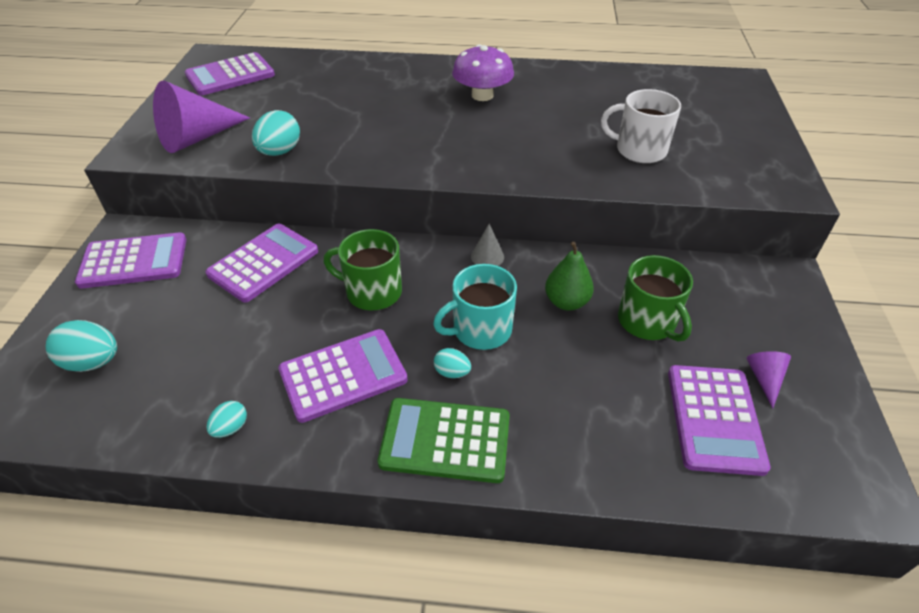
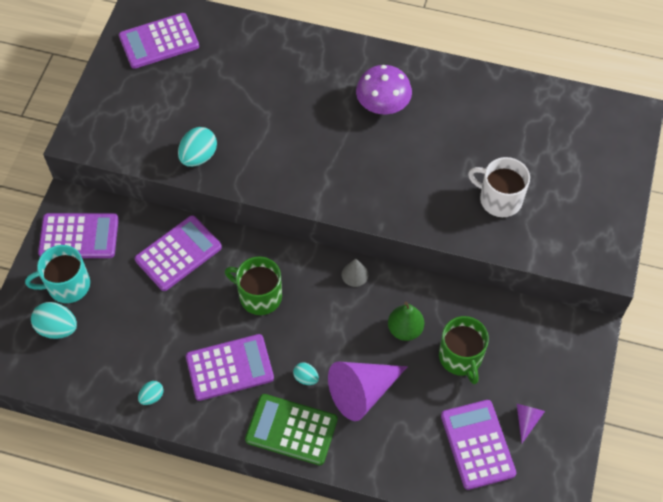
camera: 10 degrees right, 15 degrees up
purple cone [153,80,250,153] -> purple cone moved to [328,362,408,421]
turquoise mug [433,264,517,350] -> turquoise mug moved to [25,245,90,303]
purple calculator [668,365,771,476] -> purple calculator turned 150 degrees clockwise [441,400,516,490]

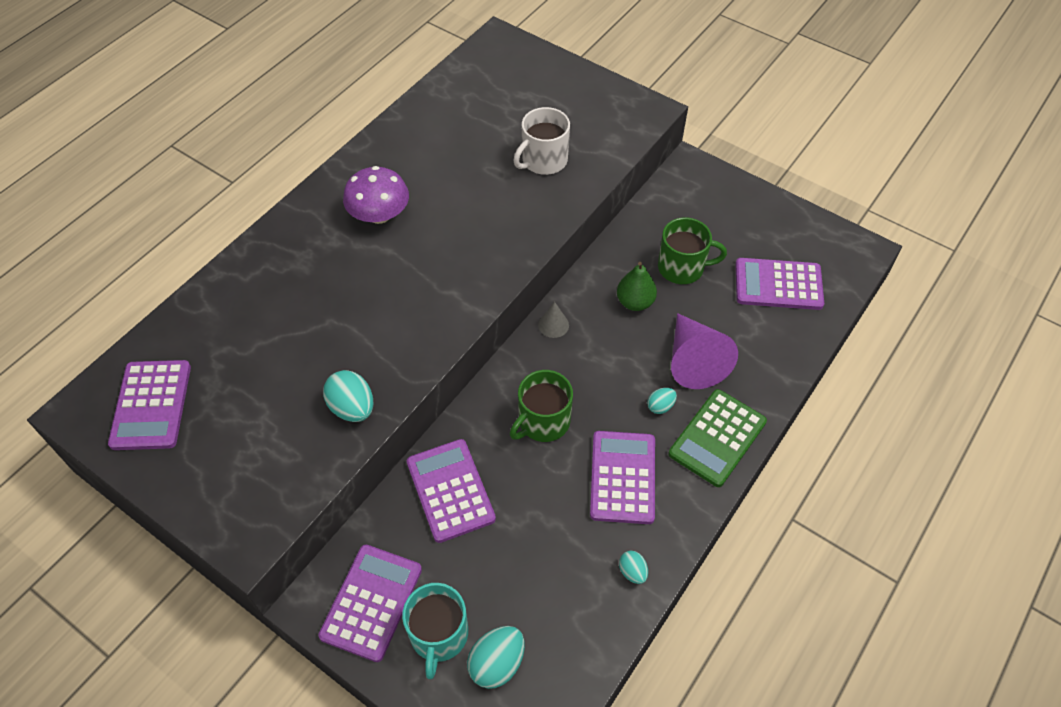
camera: 70 degrees left, 5 degrees down
purple cone [517,404,545,443] -> none

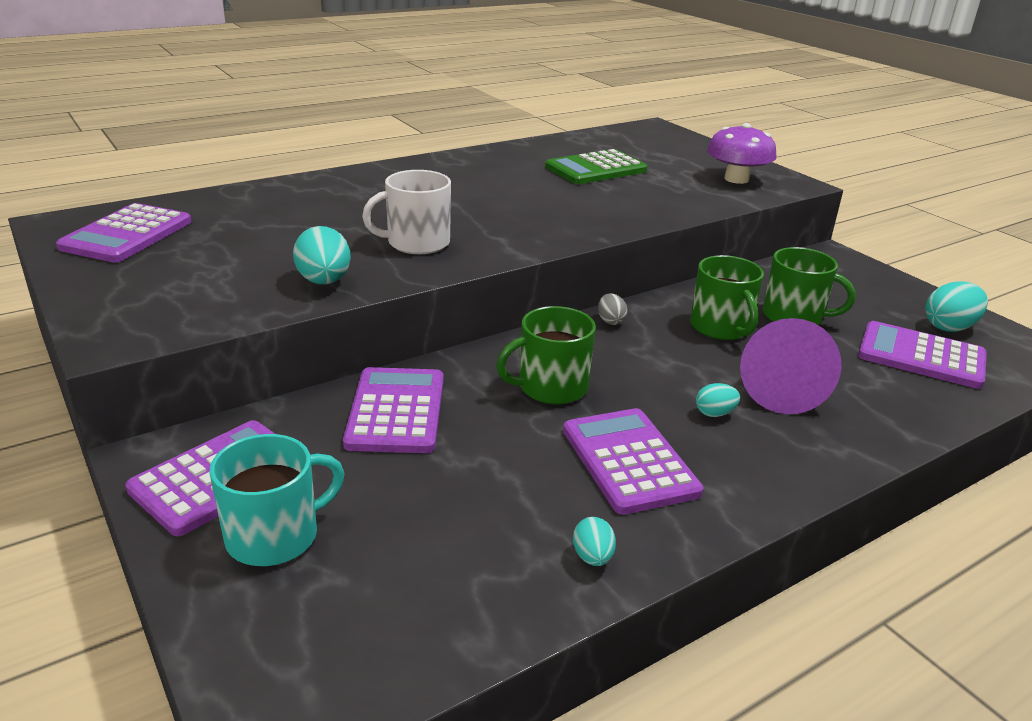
camera: 20 degrees right, 25 degrees down
purple mushroom [343,166,409,224] -> purple mushroom moved to [707,123,776,184]
turquoise mug [402,583,468,679] -> turquoise mug turned 150 degrees counterclockwise [210,434,345,566]
turquoise egg [467,626,525,689] -> turquoise egg moved to [925,282,988,332]
white mug [513,107,570,175] -> white mug moved to [362,170,451,254]
grey cone [538,302,569,338] -> grey egg [598,293,628,325]
purple calculator [590,431,655,524] -> purple calculator turned 45 degrees counterclockwise [563,408,703,515]
green pear [617,262,657,311] -> green mug [690,255,764,340]
green calculator [669,389,767,487] -> green calculator moved to [545,149,647,184]

